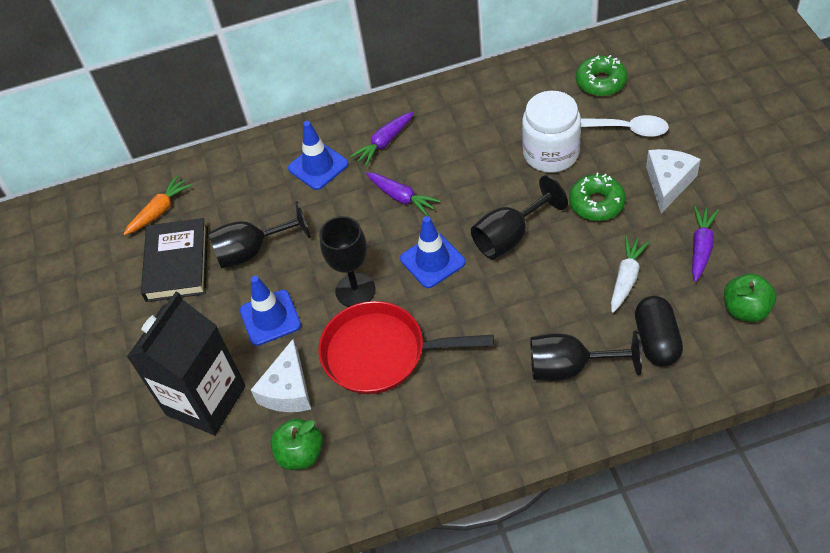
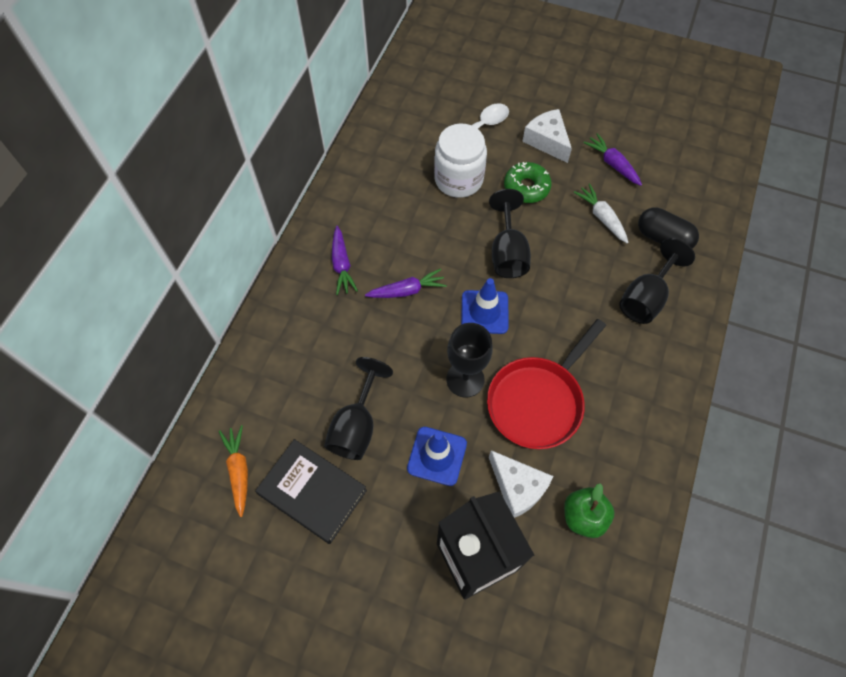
camera: 60 degrees left, 10 degrees up
blue traffic cone [288,121,348,190] -> none
green donut [576,55,627,96] -> none
green apple [724,274,776,322] -> none

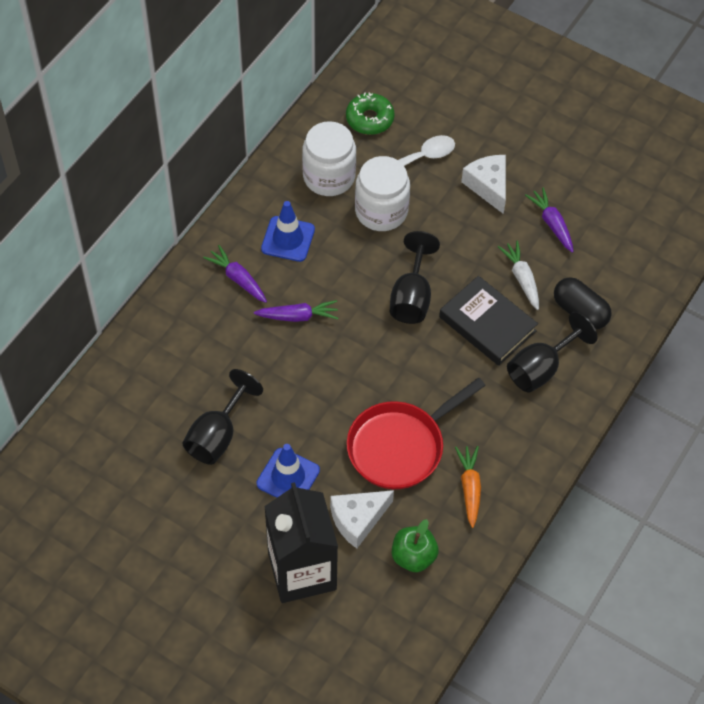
camera: 10 degrees right, 5 degrees down
orange carrot [219,425,248,517] -> orange carrot moved to [455,446,481,528]
black book [255,439,367,544] -> black book moved to [439,276,538,366]
purple carrot [332,226,358,295] -> purple carrot turned 135 degrees clockwise [203,245,267,303]
black goblet [446,323,493,397] -> none
blue traffic cone [461,278,509,334] -> blue traffic cone moved to [261,201,315,262]
white cheese [489,450,553,518] -> white cheese turned 90 degrees clockwise [330,490,394,549]
green donut [504,162,552,203] -> green donut moved to [346,92,395,135]
none -> white jar [302,121,356,196]

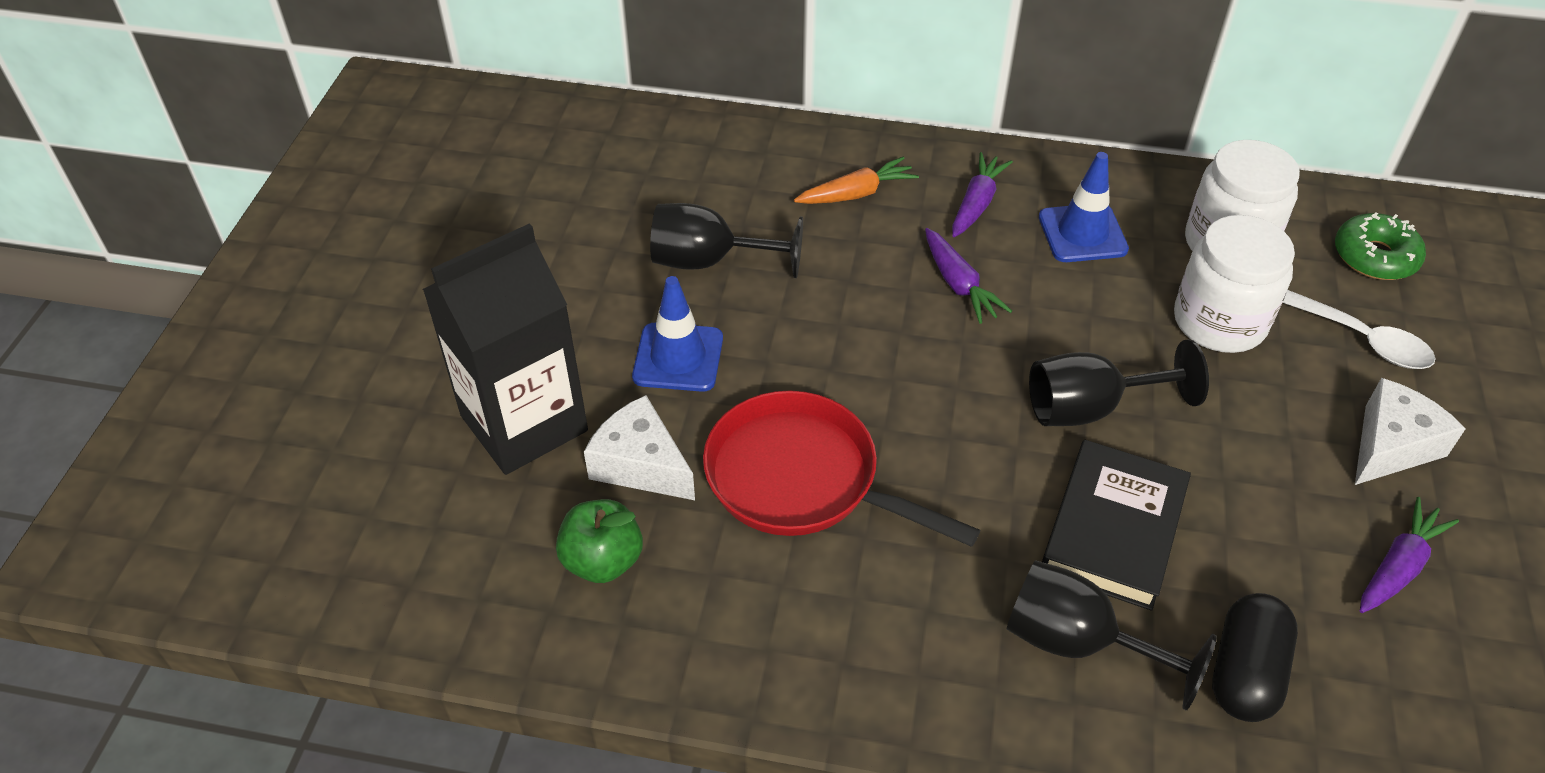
camera: 70 degrees right, 10 degrees down
orange carrot [455,446,481,528] -> orange carrot moved to [794,157,919,204]
white carrot [498,240,539,310] -> none

